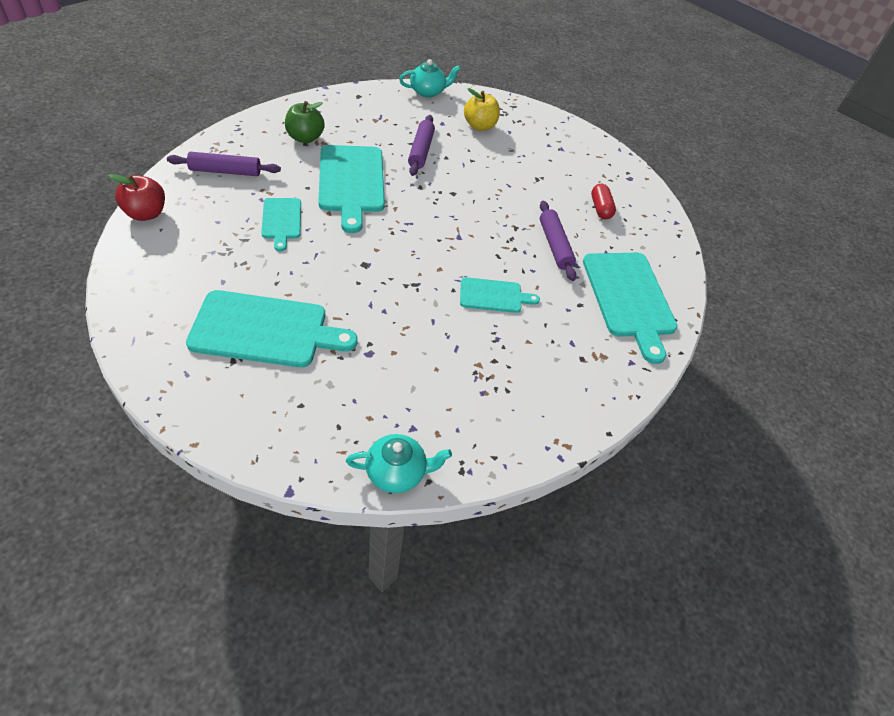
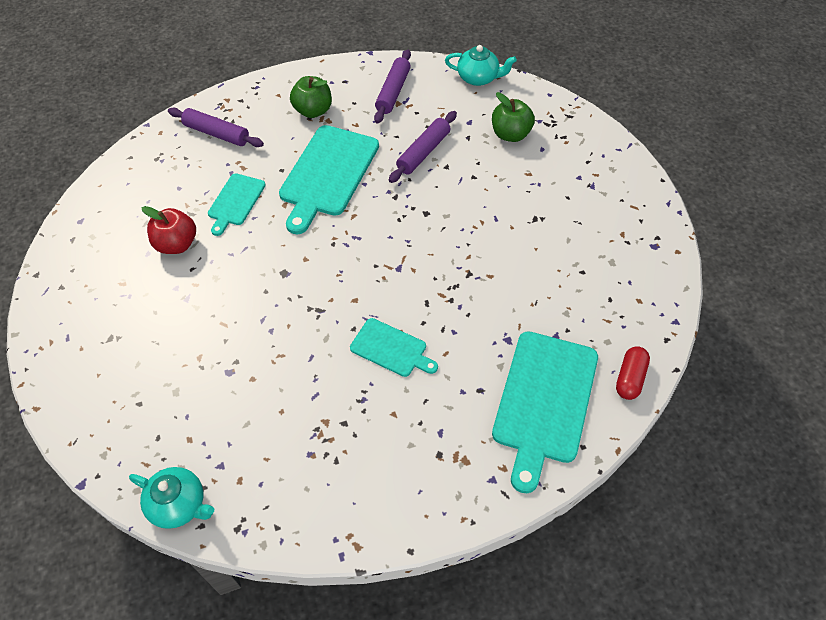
camera: 35 degrees right, 5 degrees up
red apple [108,174,165,221] -> red apple moved to [141,206,196,254]
turquoise cutting board [186,290,358,368] -> none
yellow apple [464,88,500,131] -> green apple [492,92,535,142]
purple rolling pin [540,201,576,281] -> purple rolling pin moved to [374,50,411,123]
red capsule [591,184,616,219] -> red capsule moved to [616,346,650,400]

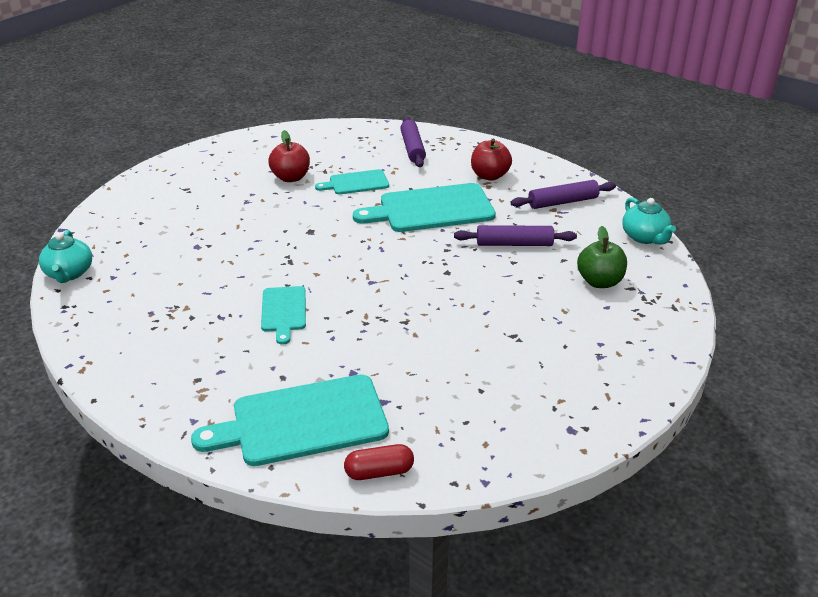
camera: 55 degrees right, 20 degrees down
green apple [290,76,332,118] -> red apple [471,139,512,181]

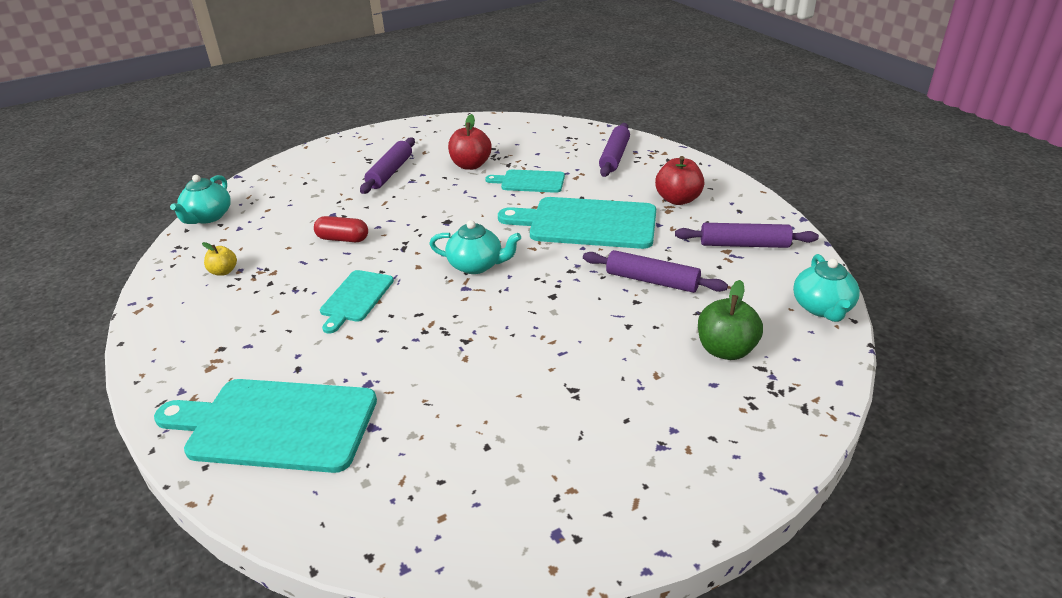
camera: 25 degrees right, 0 degrees up
red capsule [344,444,414,480] -> red capsule moved to [314,216,368,242]
none -> yellow apple [202,242,237,276]
none -> purple rolling pin [360,138,415,194]
none -> turquoise teapot [429,220,521,274]

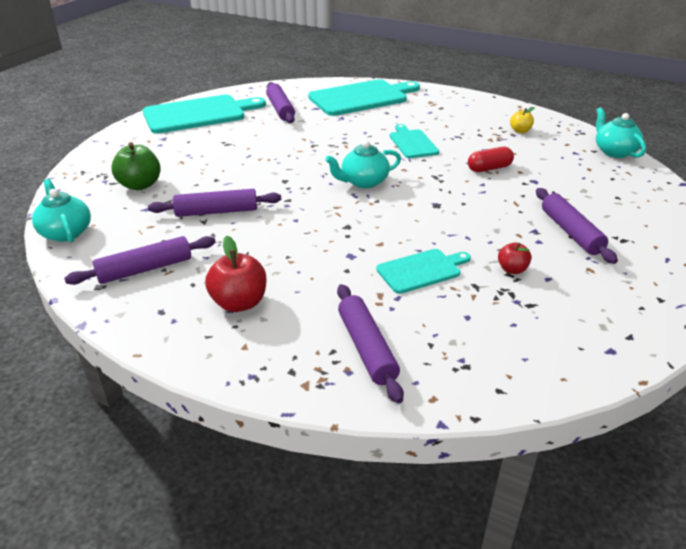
camera: 145 degrees right, 0 degrees up
red apple [448,114,492,170] -> red apple [498,242,531,274], size x0.58
turquoise cutting board [498,197,656,249] -> turquoise cutting board moved to [143,95,266,134]
none -> purple rolling pin [266,82,295,123]

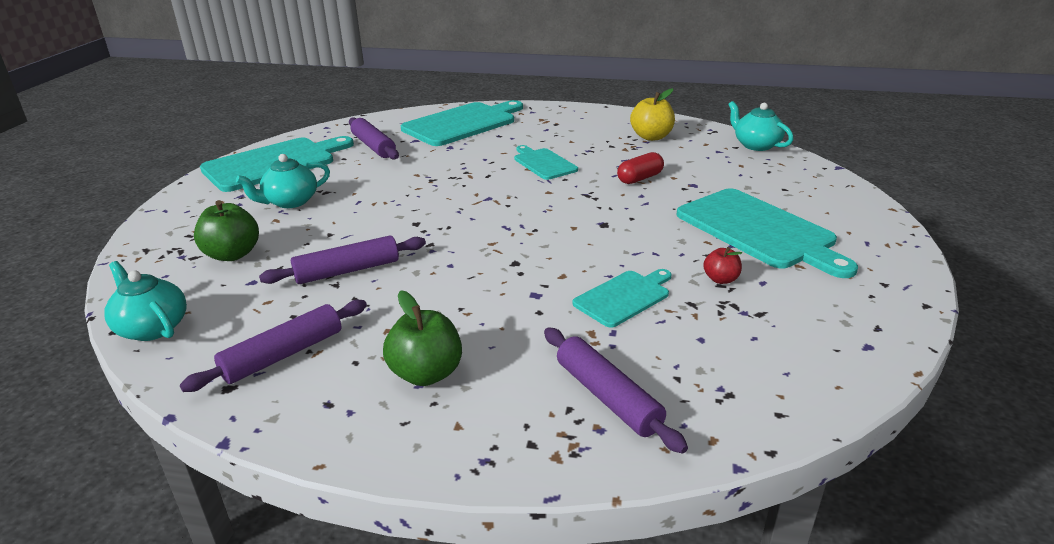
camera: 15 degrees left, 5 degrees down
red apple [205,236,266,312] -> green apple [383,290,462,386]
turquoise teapot [325,141,401,188] -> turquoise teapot moved to [236,154,330,208]
yellow apple [510,107,535,133] -> yellow apple [630,88,675,141], size x1.73
purple rolling pin [536,188,618,264] -> turquoise cutting board [677,188,858,278]

